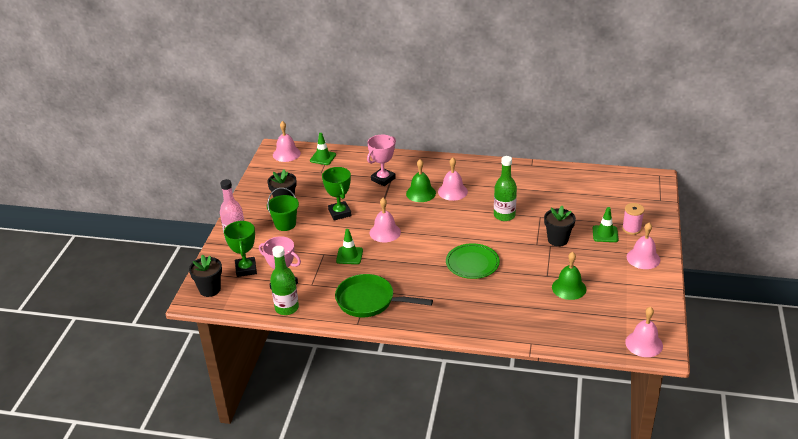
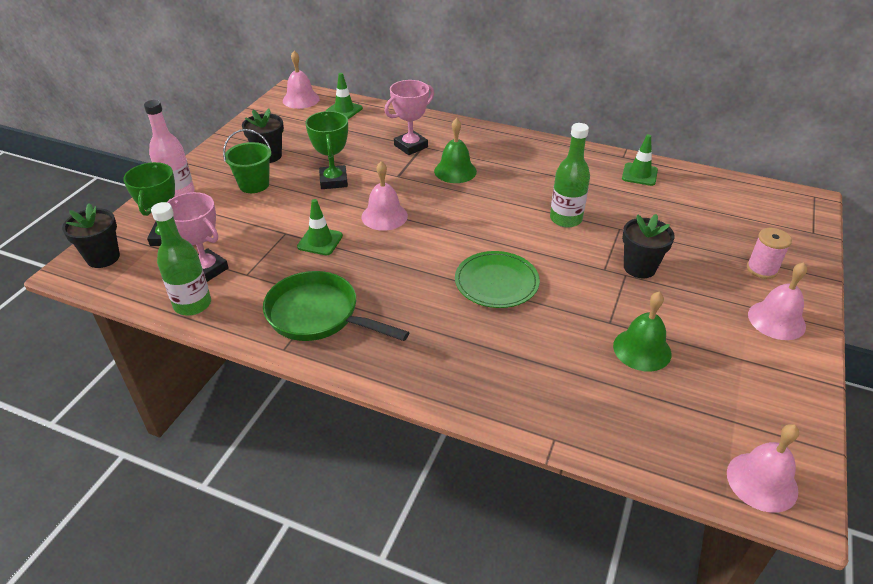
camera: 10 degrees right, 5 degrees up
pink bell [438,157,468,201] -> none
green traffic cone [593,207,618,242] -> green traffic cone moved to [622,134,658,186]

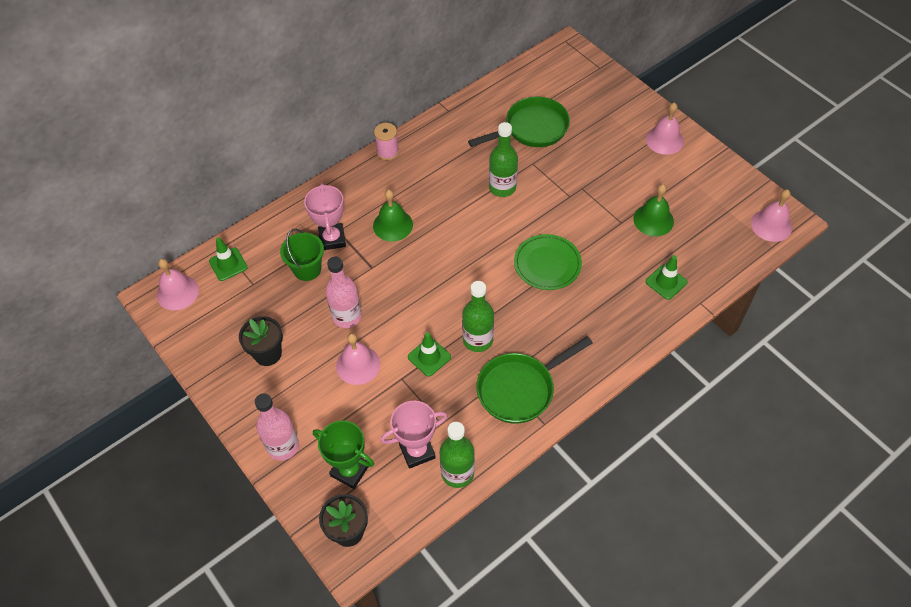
camera: 60 degrees left, 15 degrees up
green bucket [223,129,271,193] -> green bucket moved to [280,229,324,281]
green trophy [305,111,348,189] -> pink bottle [326,256,362,328]
pink bell [361,161,408,231] -> pink bell moved to [336,333,380,385]
green traffic cone [622,134,658,186] -> green traffic cone moved to [646,255,688,300]
black flower pot [622,214,675,278] -> none
pink spool [747,228,792,279] -> pink spool moved to [374,123,399,161]
none -> green bottle [462,281,494,352]
none -> green pan [468,97,570,147]

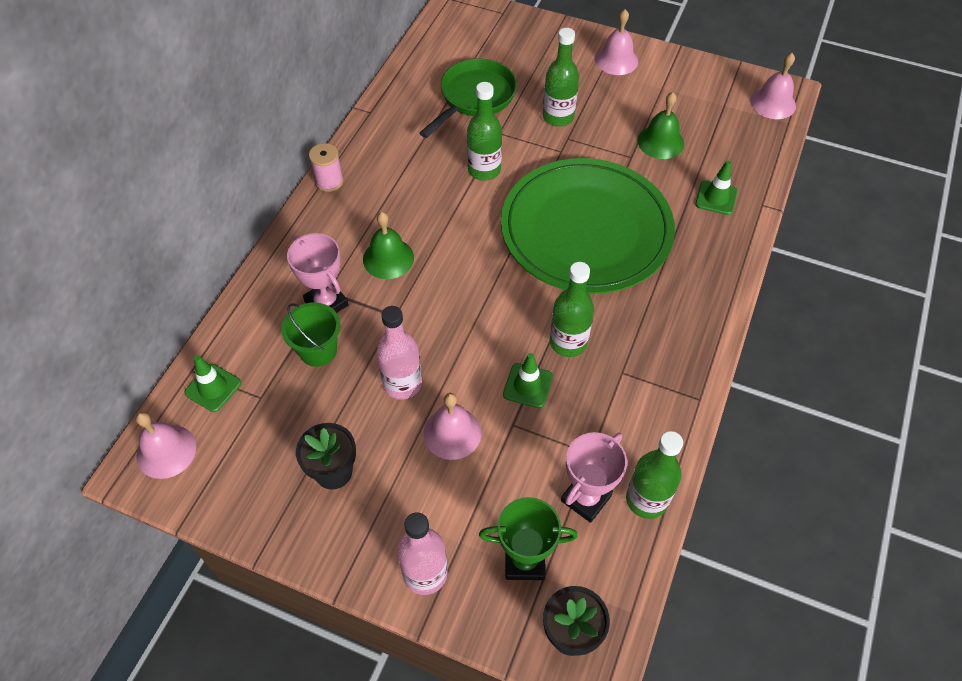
camera: 30 degrees left, 0 degrees up
green pan [476,336,593,424] -> none
green plate [514,234,582,290] -> green plate [501,158,675,294], size x2.10
none -> green bottle [543,28,579,127]

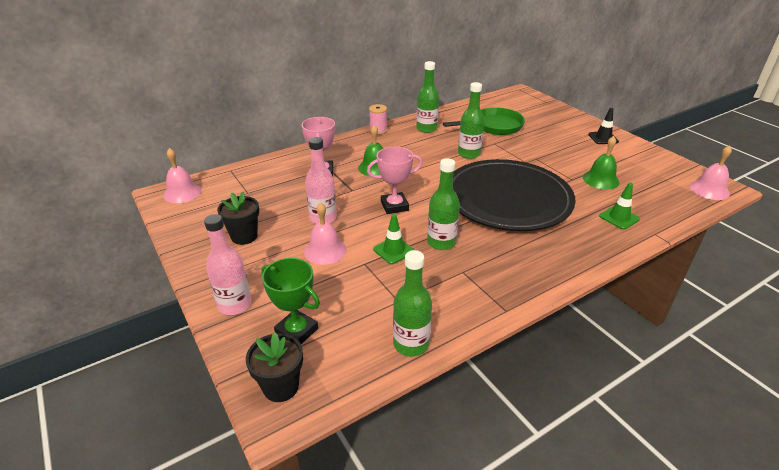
camera: 35 degrees right, 20 degrees down
green traffic cone [184,355,241,412] -> none
green bucket [281,302,341,367] -> none
green plate [501,158,675,294] -> black plate [453,159,576,231]
green bottle [543,28,579,127] -> green bottle moved to [416,61,439,133]
pink trophy [561,432,627,523] -> pink trophy moved to [367,147,422,214]
pink bell [595,9,638,75] -> black traffic cone [588,108,619,144]

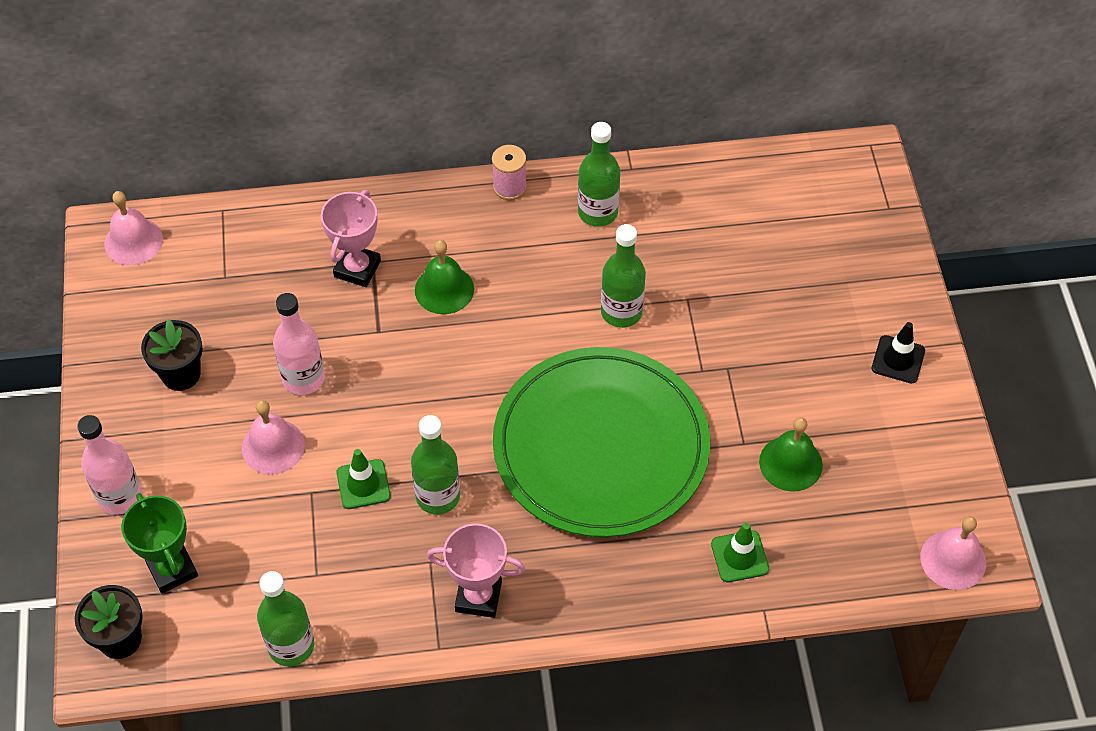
camera: 25 degrees right, 20 degrees up
pink trophy [367,147,422,214] -> pink trophy moved to [427,523,525,618]
green pan [443,107,525,135] -> none
black plate [453,159,576,231] -> green plate [493,347,710,537]

